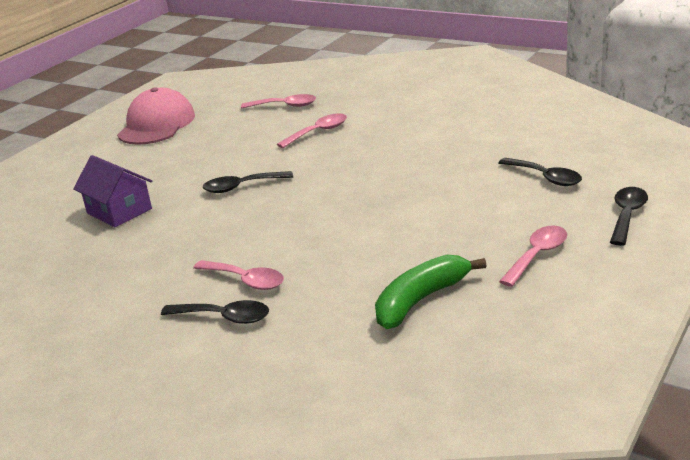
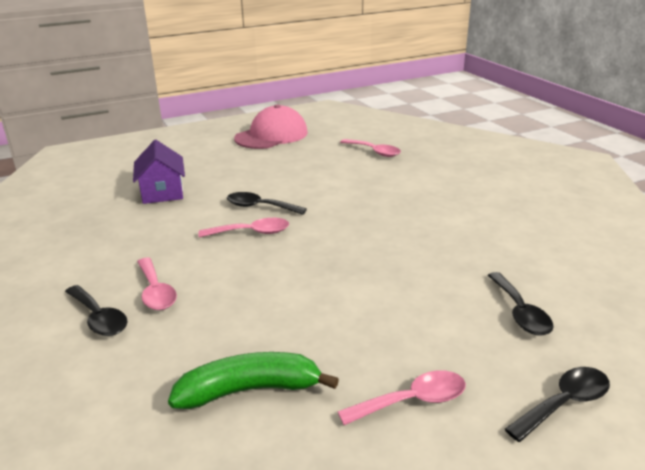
camera: 30 degrees right, 0 degrees up
pink spoon [277,113,347,148] -> pink spoon moved to [199,218,289,237]

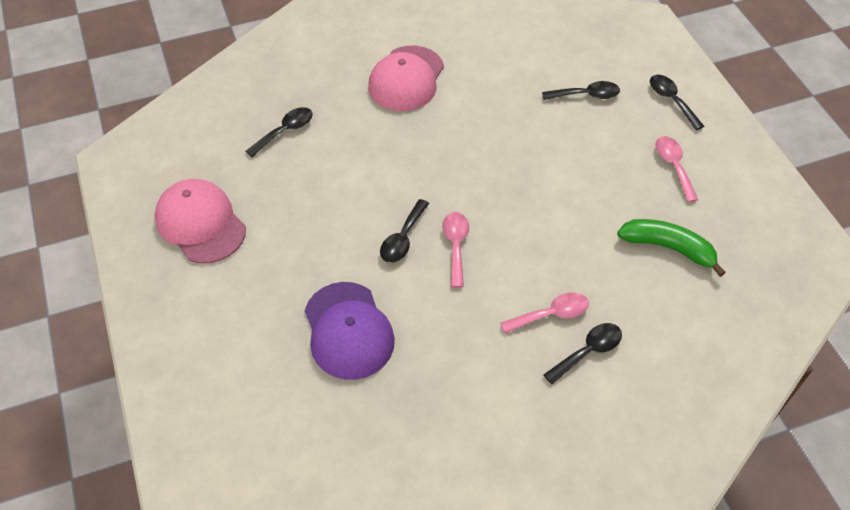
camera: 85 degrees left, 25 degrees up
purple house [133,140,185,204] -> purple cap [305,282,395,380]
green banana [168,352,339,409] -> green banana turned 120 degrees clockwise [617,219,726,277]
pink spoon [340,139,401,157] -> black spoon [246,107,313,157]
none -> pink cap [368,46,444,111]

